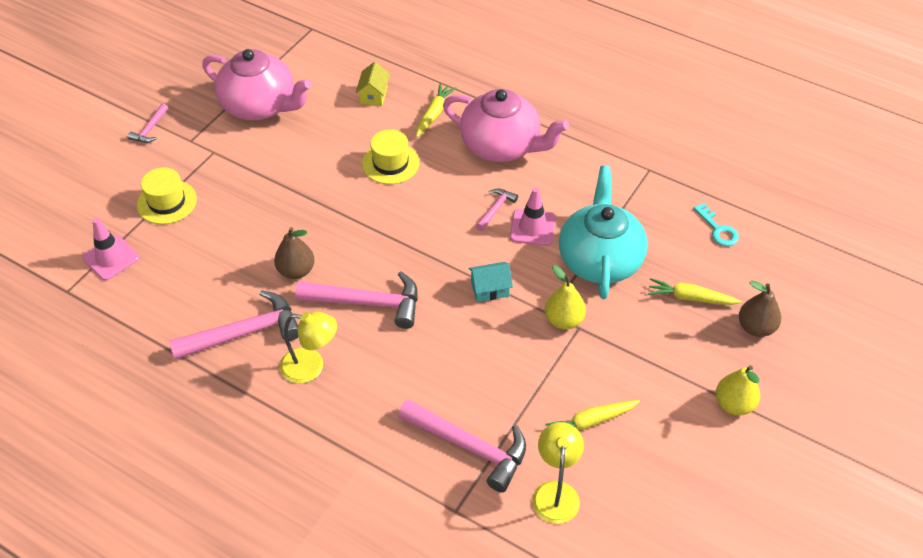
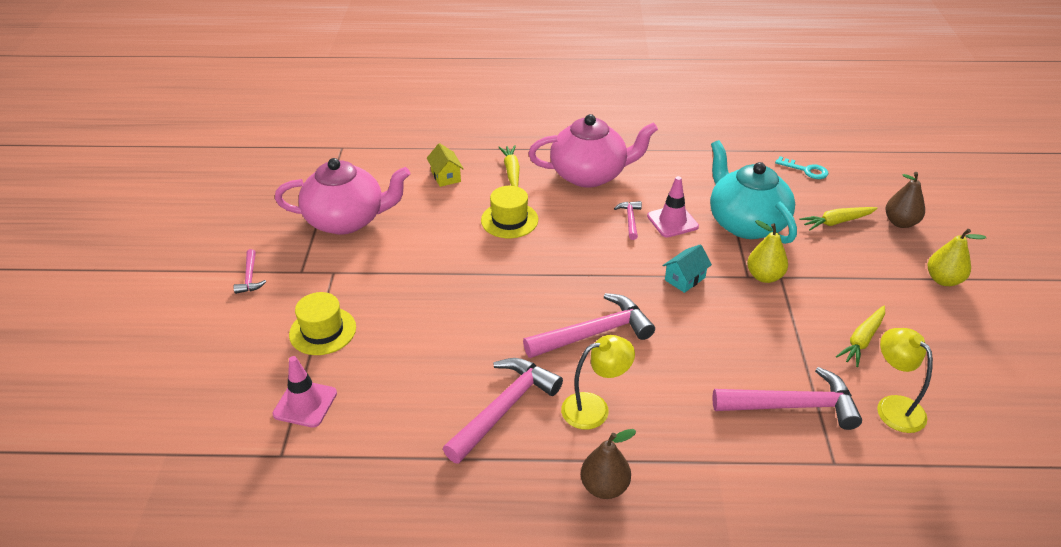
camera: 30 degrees left, 10 degrees down
brown pear [274,227,314,279] -> brown pear moved to [581,429,636,499]

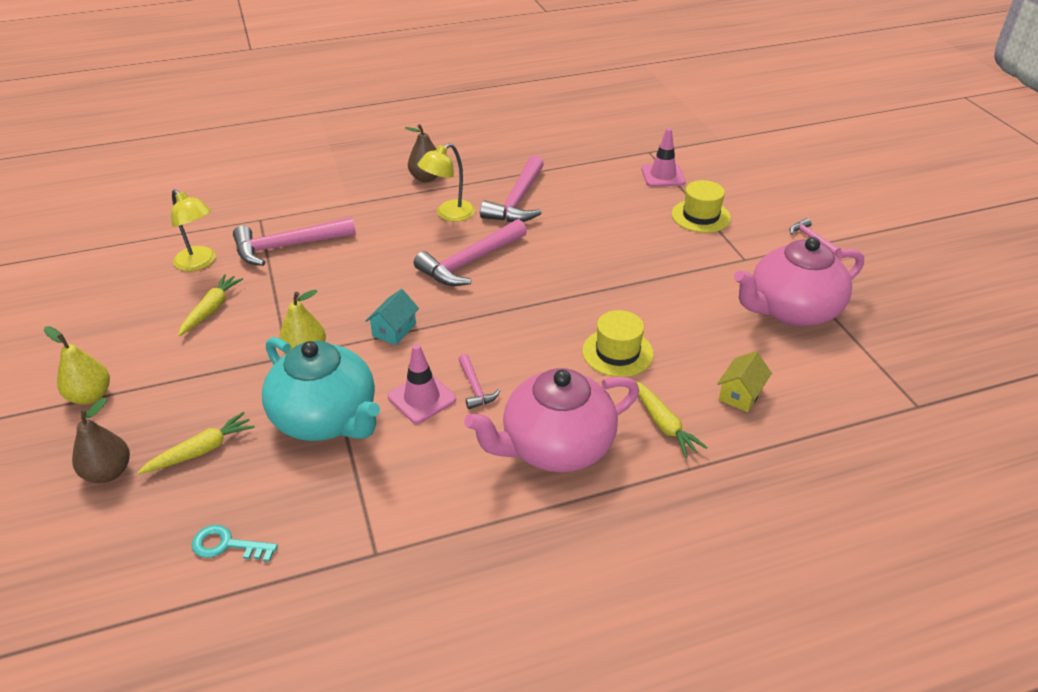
camera: 160 degrees right, 0 degrees up
yellow house [427,143,464,187] -> yellow house turned 75 degrees clockwise [717,351,772,412]

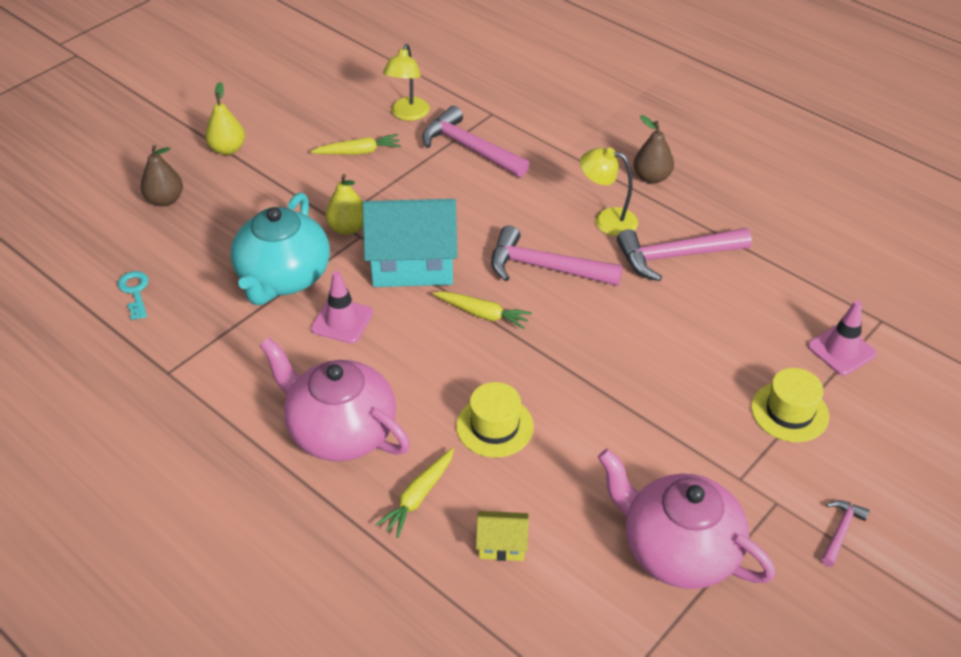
camera: 60 degrees right, 5 degrees up
yellow carrot [137,412,255,474] -> yellow carrot moved to [433,291,532,329]
turquoise house [365,289,419,345] -> turquoise house [362,199,458,287], size x2.19
pink hammer [458,354,500,409] -> none

